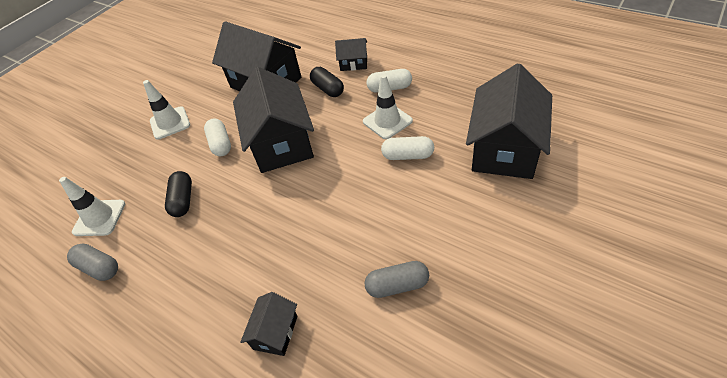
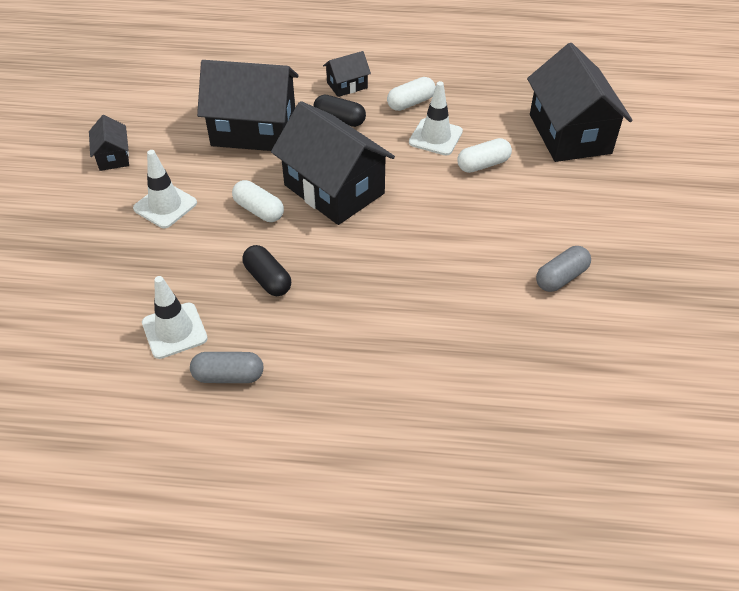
camera: 35 degrees left, 0 degrees up
black house [240,292,297,356] -> black house moved to [89,115,129,171]

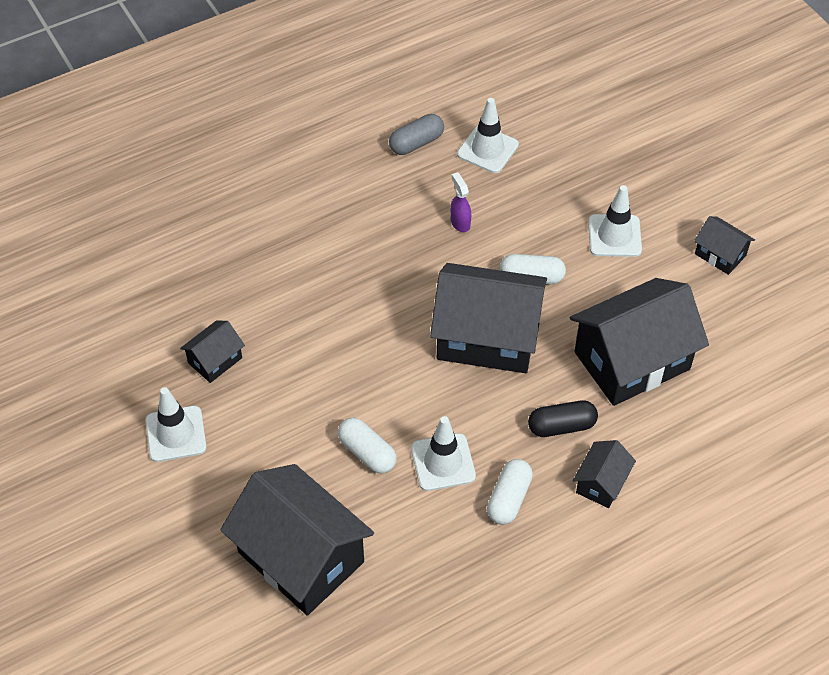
camera: 145 degrees right, 5 degrees up
black capsule [242,245,291,296] -> purple spray bottle [450,172,471,232]
white capsule [457,138,512,173] -> white capsule turned 75 degrees counterclockwise [338,417,397,474]
grey capsule [536,246,591,292] -> black house [180,320,245,383]
none -> white traffic cone [145,387,207,462]

